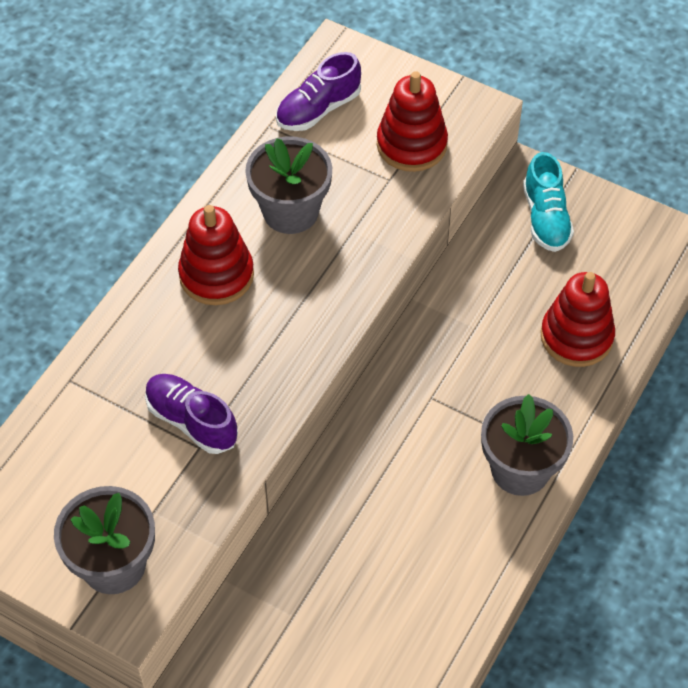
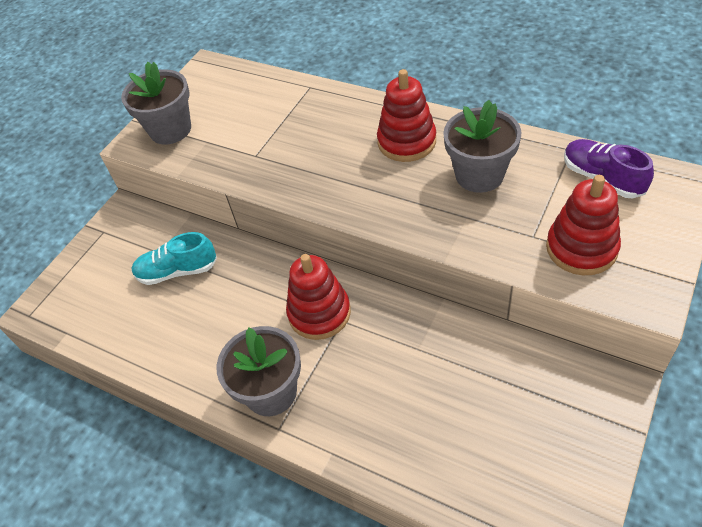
camera: 95 degrees right, 5 degrees down
purple shoe [145,374,238,454] -> none
turquoise shoe [523,152,574,252] -> turquoise shoe moved to [131,232,217,285]
red stacking toy [541,272,615,367] -> red stacking toy moved to [286,254,351,340]

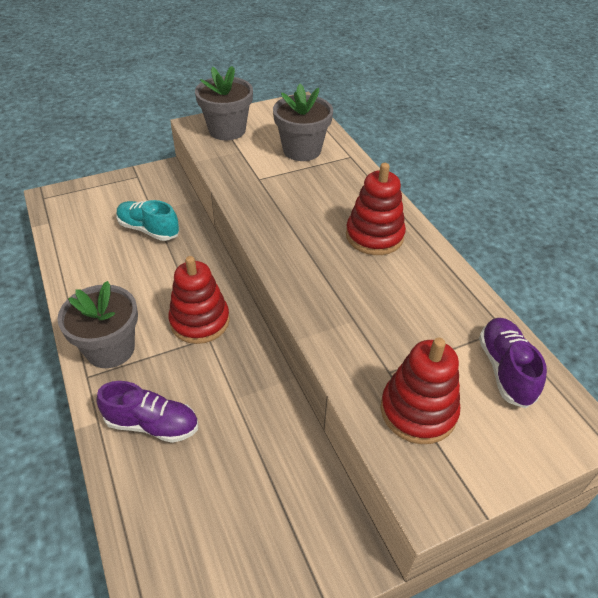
camera: 30 degrees right, 5 degrees down
grey flower pot [443,100,521,193] -> grey flower pot moved to [273,84,333,161]
none -> purple shoe [96,381,198,443]

